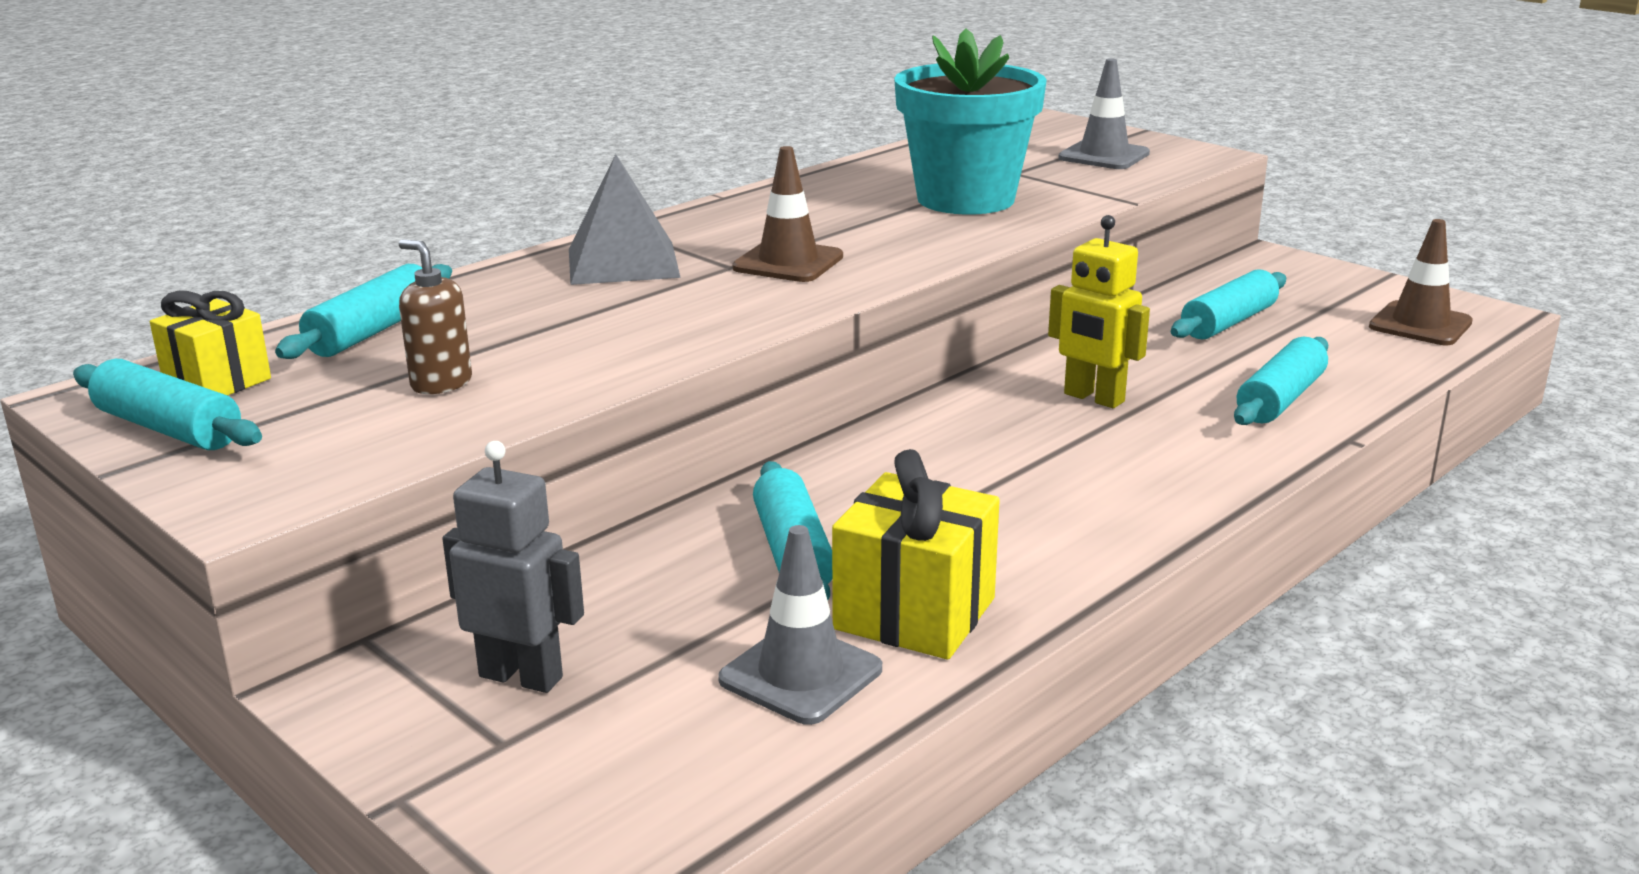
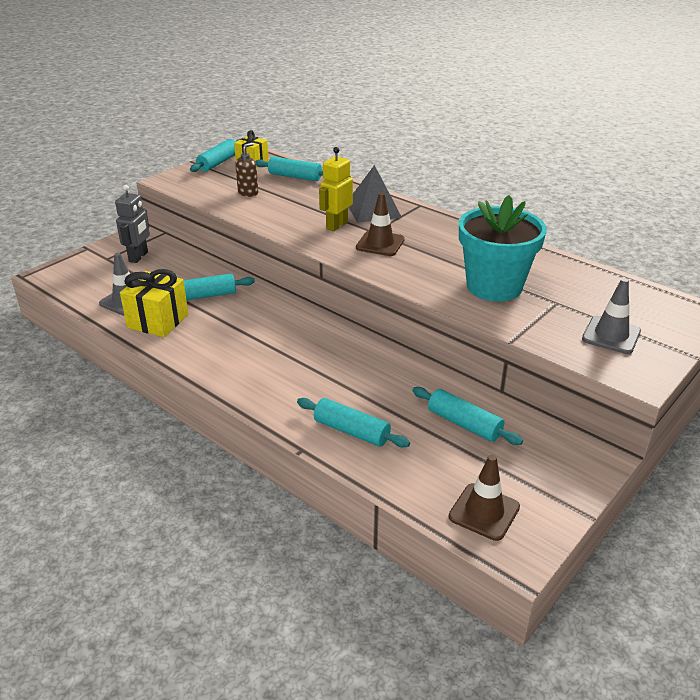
camera: 85 degrees right, 10 degrees up
yellow robot [1048,215,1150,408] -> yellow robot moved to [319,147,353,232]

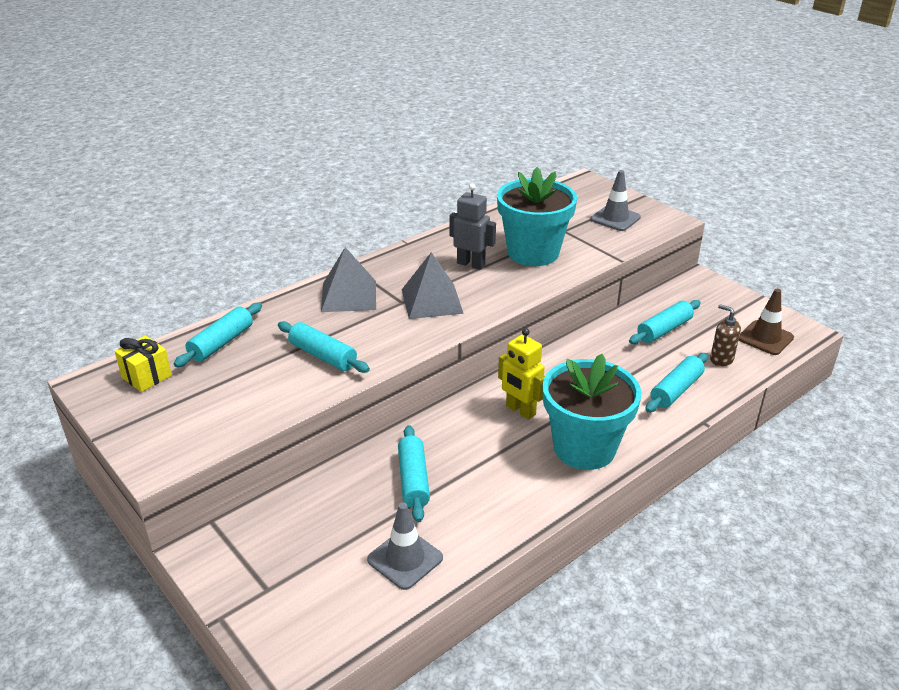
camera: 80 degrees left, 0 degrees up
grey robot [115,185,150,263] -> grey robot moved to [449,183,496,270]
yellow gift [120,269,188,337] -> none
turquoise rolling pin [190,139,240,172] -> turquoise rolling pin moved to [278,321,370,373]
brown soap dispenser [235,142,258,197] -> brown soap dispenser moved to [710,304,741,367]
yellow robot [319,147,353,232] -> yellow robot moved to [498,328,545,420]
brown traffic cone [356,193,405,256] -> grey pyramid [402,252,464,319]
none -> turquoise flower pot [542,354,641,470]

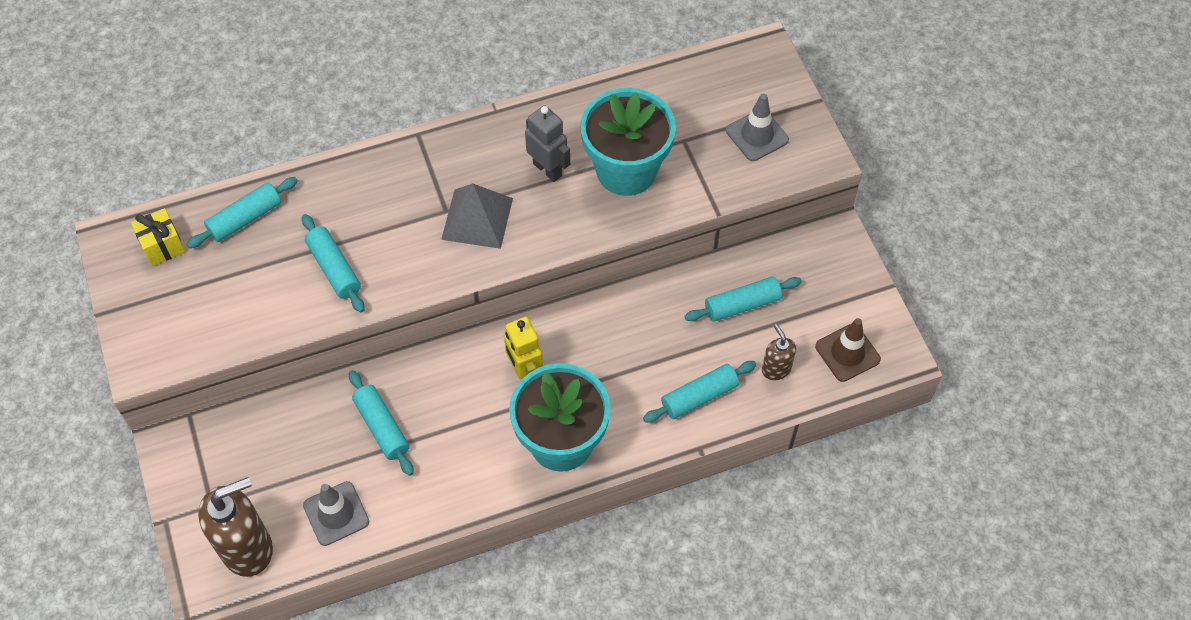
camera: 20 degrees right, 25 degrees up
grey pyramid [321,247,376,312] -> none
turquoise rolling pin [398,425,430,522] -> turquoise rolling pin turned 45 degrees counterclockwise [349,370,414,476]
none -> brown soap dispenser [198,477,273,577]

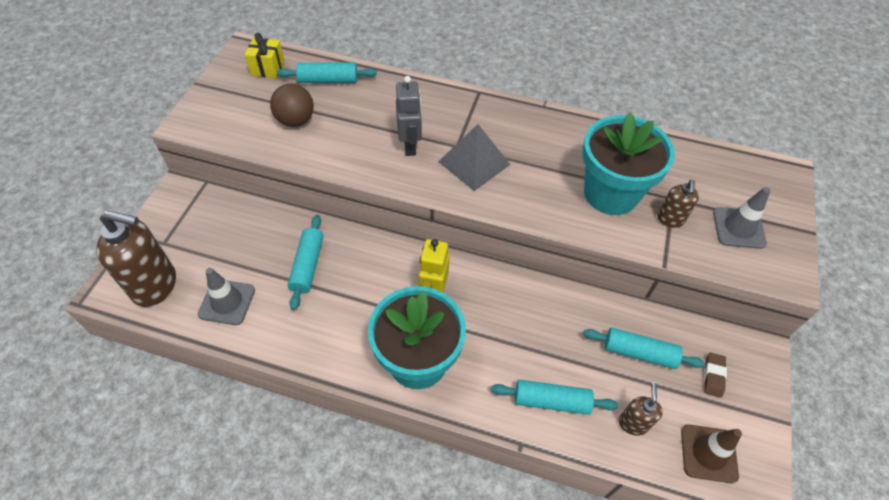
camera: 35 degrees right, 5 degrees down
turquoise rolling pin [302,214,364,313] -> none
grey robot [525,105,570,182] -> grey robot moved to [396,76,422,156]
none -> brown ball [270,83,314,127]
none -> brown soap dispenser [657,180,699,228]
none -> brown eraser [704,352,727,398]

